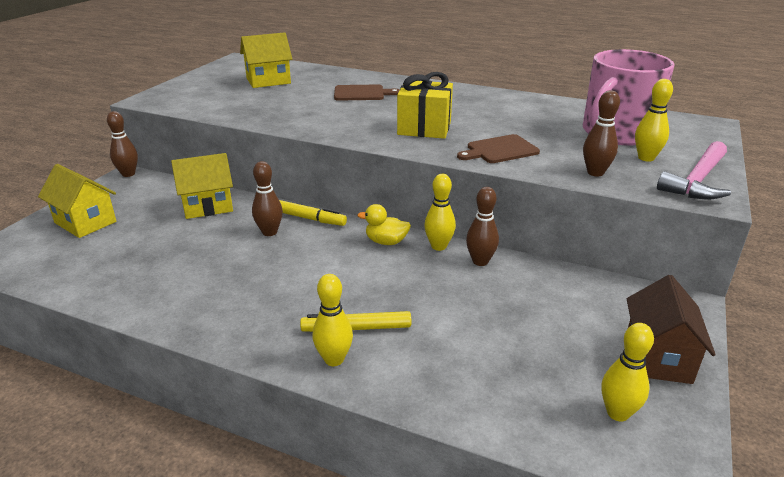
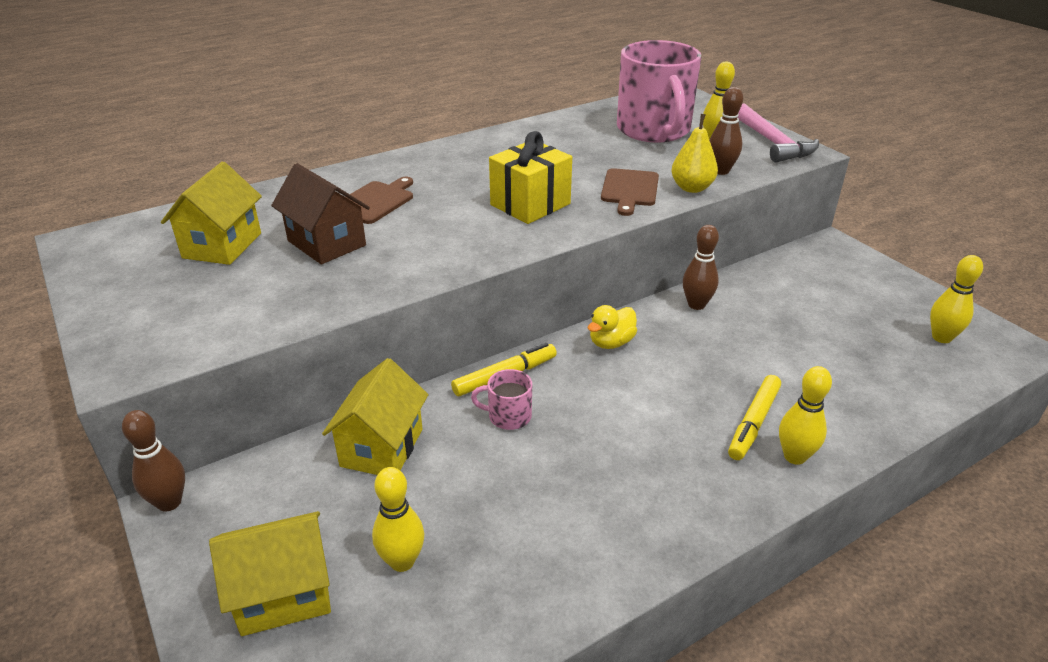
camera: 55 degrees left, 5 degrees up
brown bowling pin [252,161,283,236] -> pink mug [471,369,532,430]
yellow bowling pin [424,174,456,251] -> yellow bowling pin moved to [372,467,424,572]
brown house [627,275,716,384] -> brown house moved to [271,163,370,264]
none -> yellow pear [671,114,718,193]

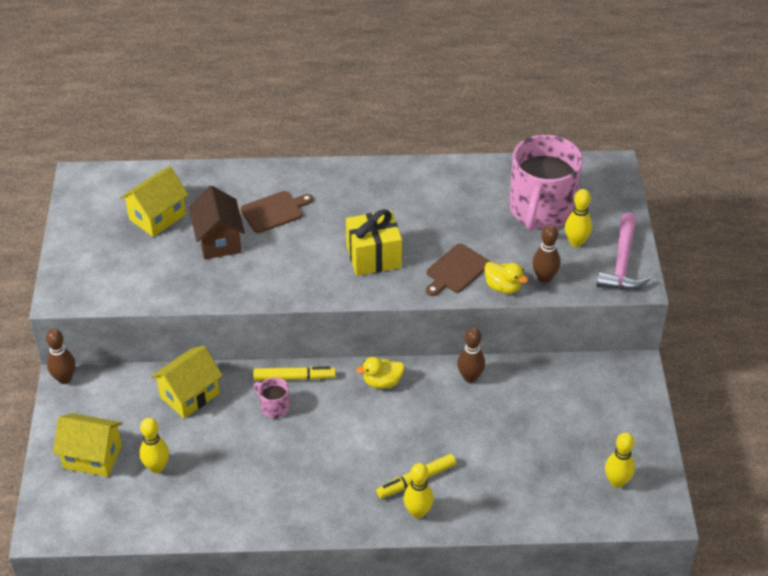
camera: 30 degrees right, 10 degrees up
yellow pear [671,114,718,193] -> yellow duck [484,261,528,294]

